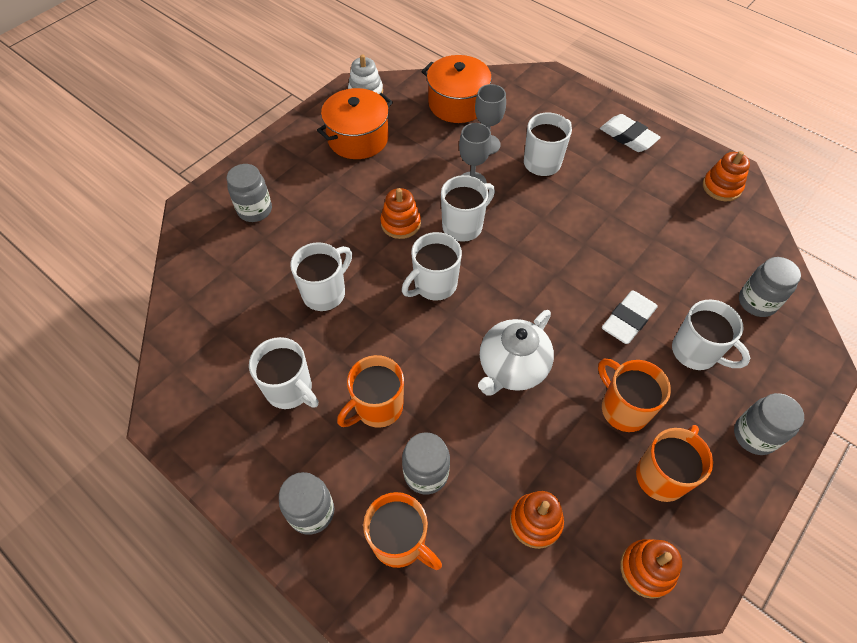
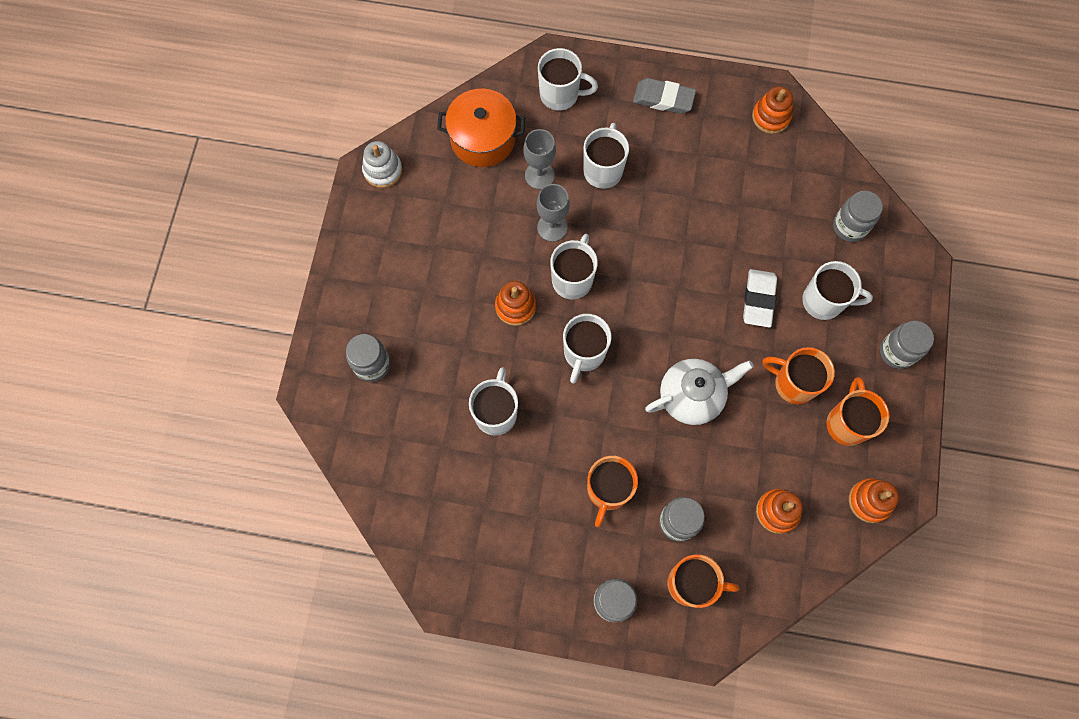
camera: 30 degrees left, 15 degrees up
white mug [249,337,318,409] -> white mug moved to [538,48,598,111]
orange pot [317,88,393,159] -> none
white teapot [478,310,554,395] -> white teapot turned 120 degrees counterclockwise [645,359,754,425]
white eraser [600,114,661,152] -> grey eraser [633,78,696,114]

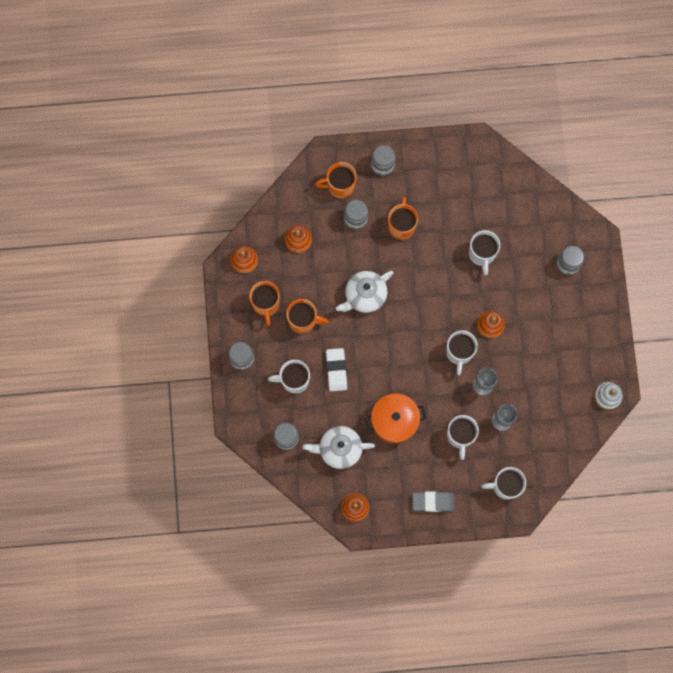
camera: 165 degrees right, 5 degrees up
orange pot [437,89,525,167] -> orange pot moved to [365,393,426,444]
white mug [563,314,611,384] -> none
none -> white teapot [303,426,375,469]

